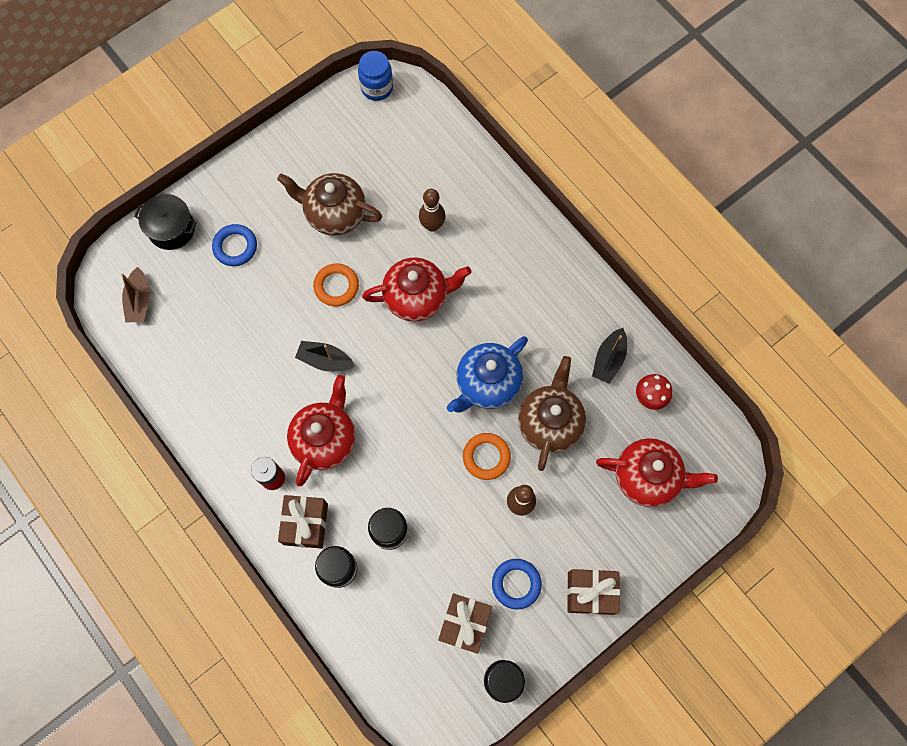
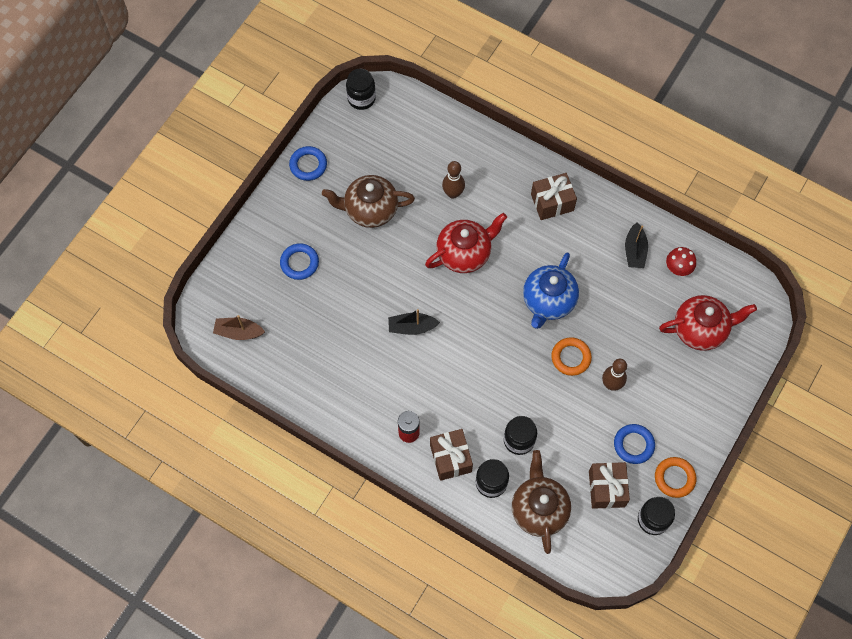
camera: 20 degrees left, 5 degrees down
brown boat [121,267,150,323] -> brown boat turned 120 degrees clockwise [213,315,265,340]
black pot [134,194,197,250] -> none
red teapot [287,375,355,486] -> none
orange ring [313,263,359,307] -> orange ring moved to [655,457,696,498]
blue jar [358,51,393,101] -> black jar [346,69,376,110]
brown teapot [518,356,586,471] -> brown teapot moved to [512,450,571,554]
brown gift [567,569,620,615] -> brown gift moved to [531,173,577,220]
none -> blue ring [289,146,327,181]

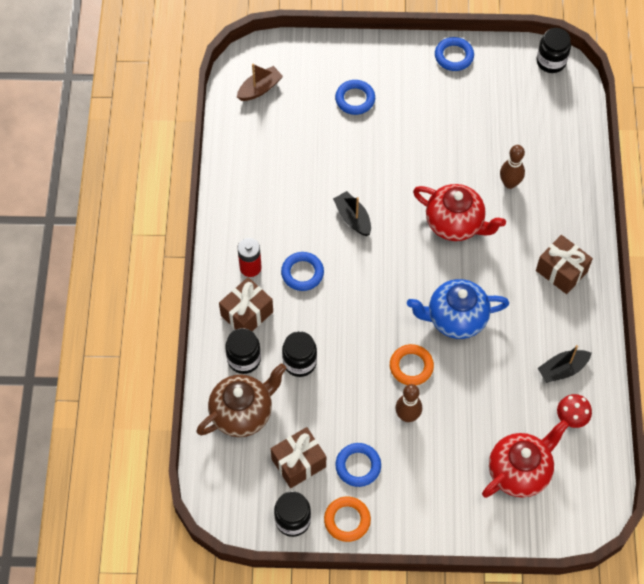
camera: 60 degrees right, 5 degrees down
brown boat [213,315,265,340] -> brown boat turned 75 degrees clockwise [237,64,283,101]
brown teapot [322,175,415,228] -> none
red teapot [659,295,757,351] -> red teapot turned 90 degrees counterclockwise [482,420,569,498]
none -> blue ring [281,252,324,291]

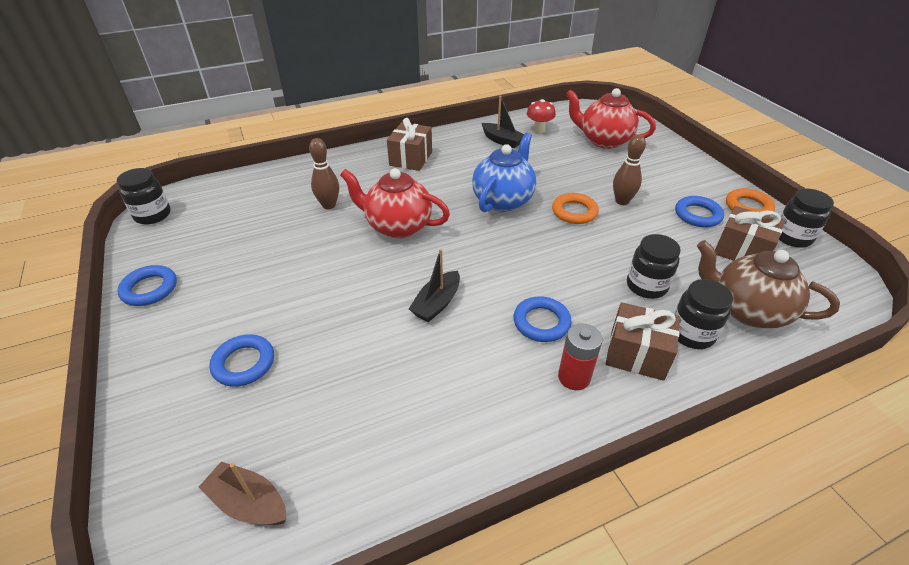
camera: 115 degrees left, 20 degrees down
blue teapot [407,279,509,339] -> blue teapot turned 120 degrees counterclockwise [472,132,536,212]
red teapot [413,184,506,241] -> red teapot turned 75 degrees counterclockwise [340,168,450,238]

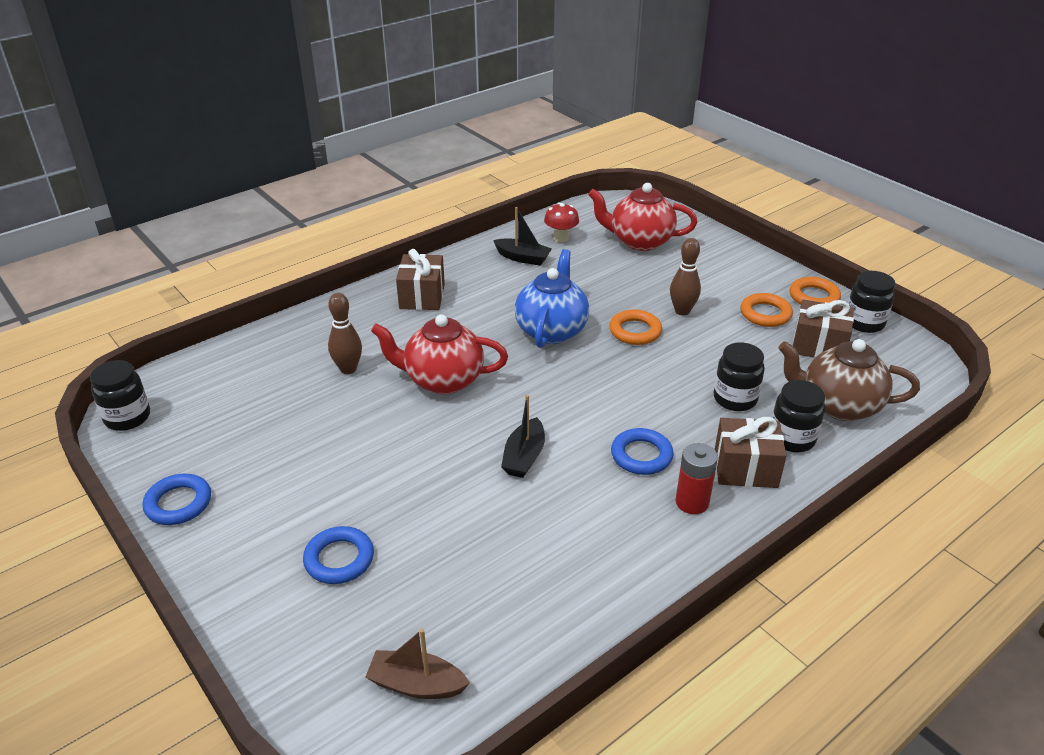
camera: 15 degrees left, 5 degrees down
blue ring [675,196,724,227] -> orange ring [740,293,793,327]

